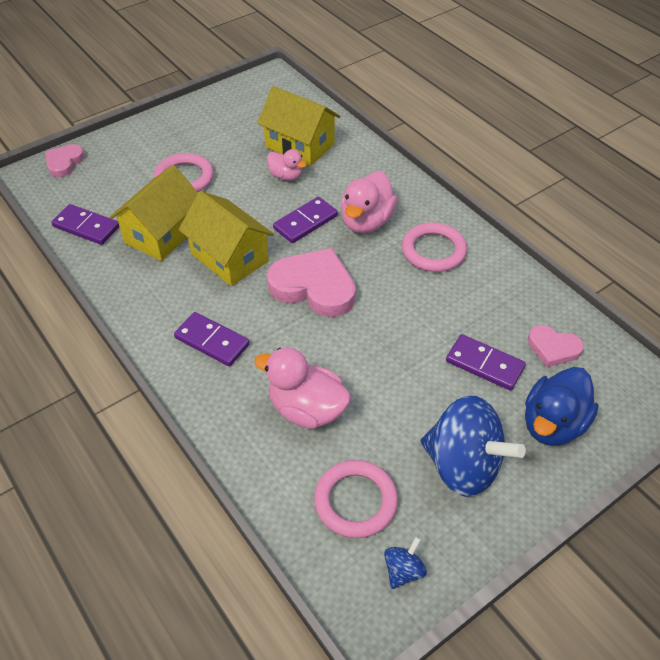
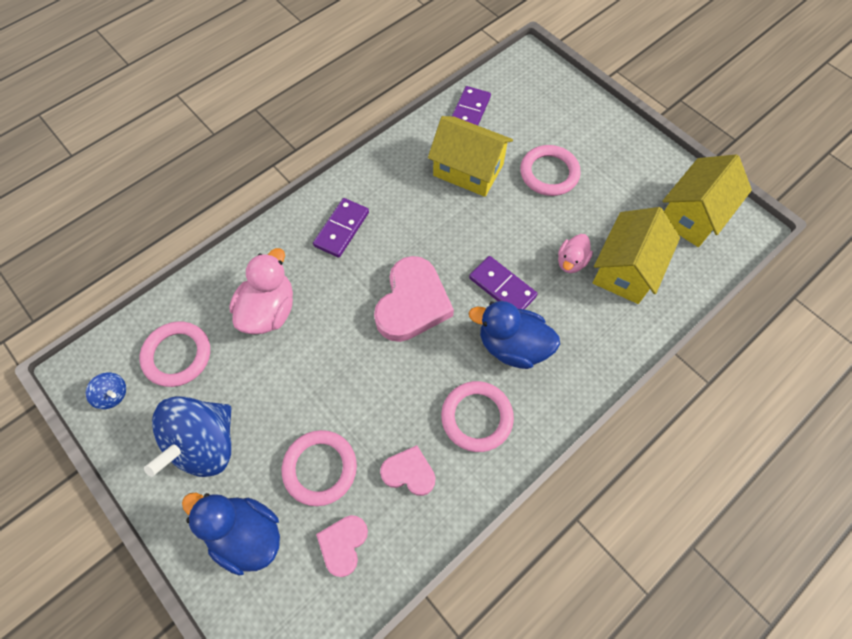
camera: 85 degrees right, 15 degrees up
pink heart [45,144,85,177] -> pink heart moved to [380,445,436,496]
yellow house [179,191,274,286] -> yellow house moved to [663,154,752,247]
pink duck [340,171,397,233] -> blue duck [469,301,560,369]
purple domino [446,334,526,391] -> pink ring [282,430,357,506]

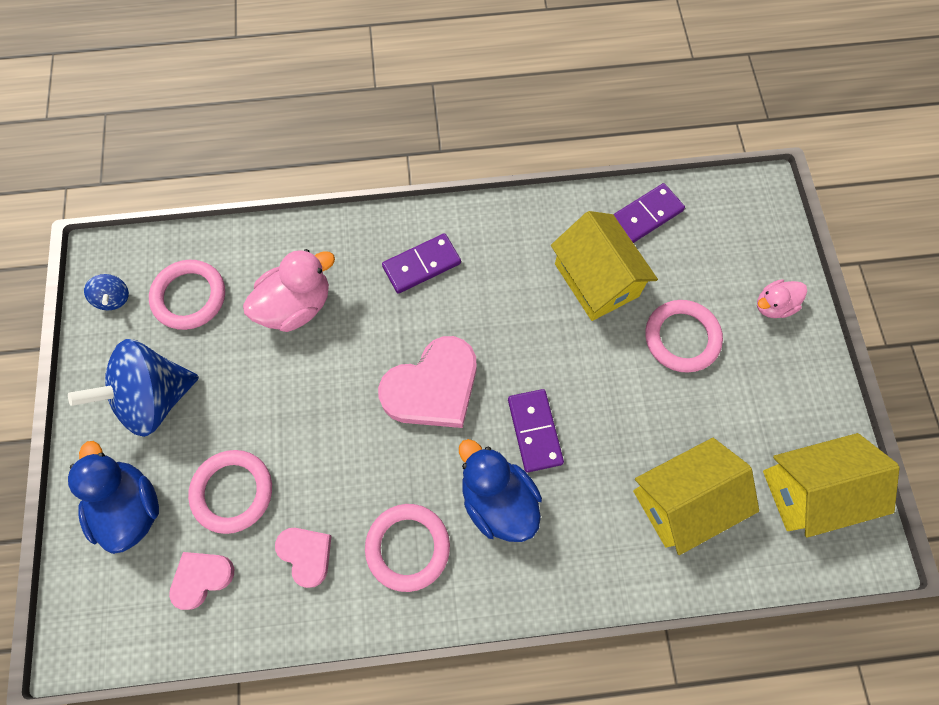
camera: 35 degrees right, 5 degrees up
pink duck [558,234,593,273] -> pink duck moved to [757,279,807,318]

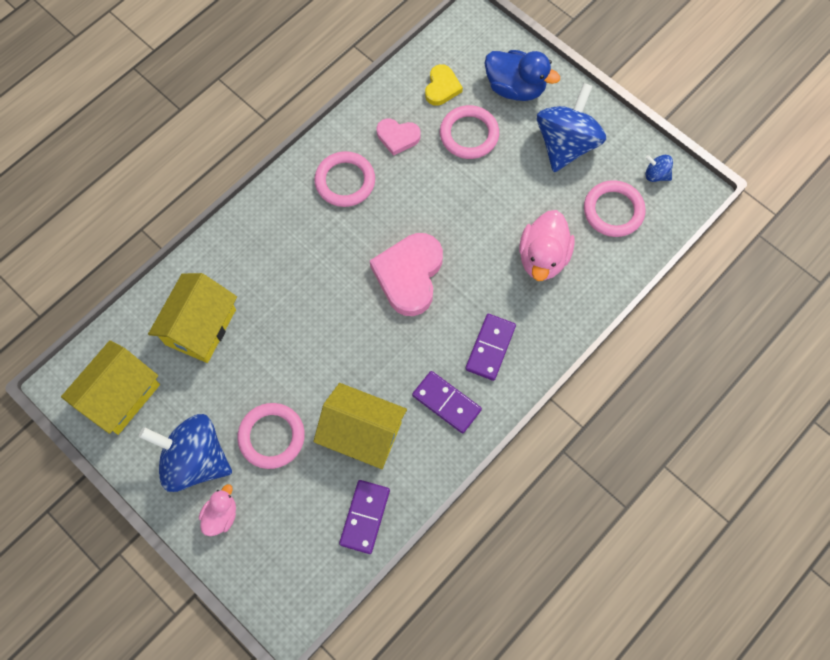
camera: 140 degrees right, 0 degrees up
pink heart [169,552,234,610] -> yellow heart [425,64,463,106]
blue duck [459,439,542,542] -> none
purple domino [508,389,564,472] -> purple domino moved to [412,371,482,433]
none -> blue spinning top [139,414,232,492]

